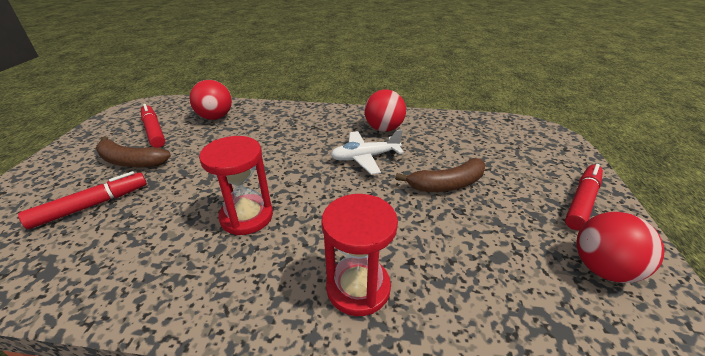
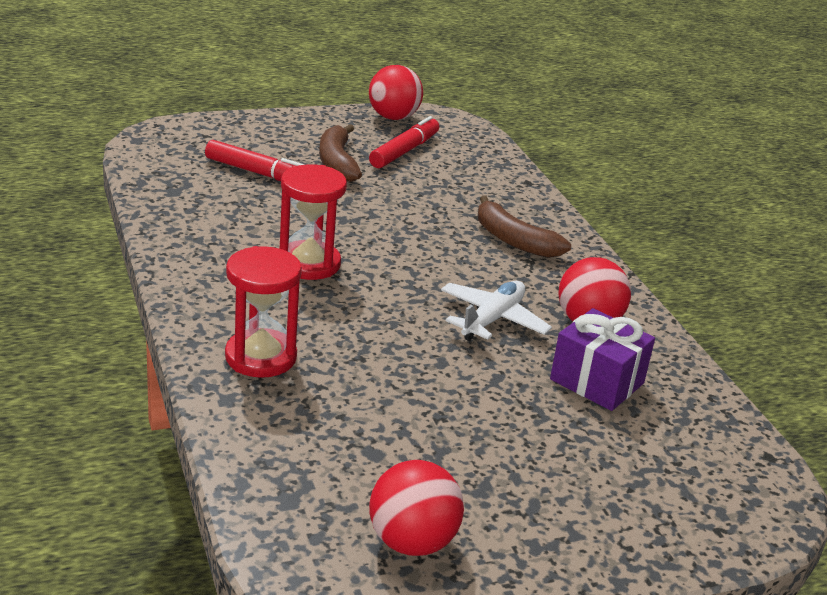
camera: 60 degrees right, 5 degrees down
red ball [190,80,232,120] -> red ball moved to [369,65,423,120]
white plane [331,129,404,175] -> white plane turned 75 degrees clockwise [441,281,552,341]
brown banana [395,158,486,192] -> brown banana moved to [478,195,571,258]
red marker [565,164,603,230] -> none
none -> purple gift [550,308,655,411]

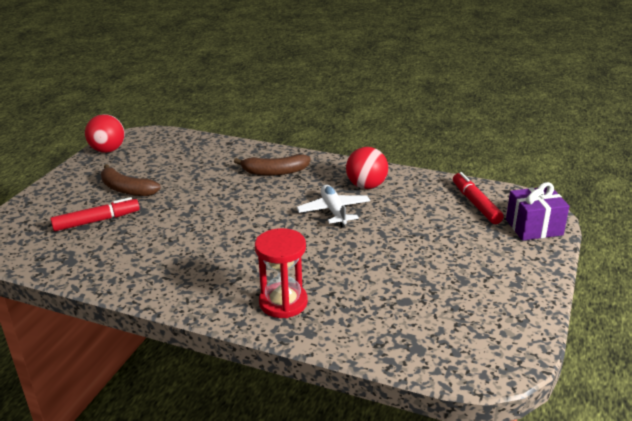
camera: 45 degrees left, 0 degrees up
red hourglass [280,164,347,280] -> none
red marker [369,116,439,168] -> red marker moved to [453,172,504,224]
red ball [369,460,464,556] -> none
purple gift [550,308,655,411] -> purple gift moved to [506,182,570,240]

